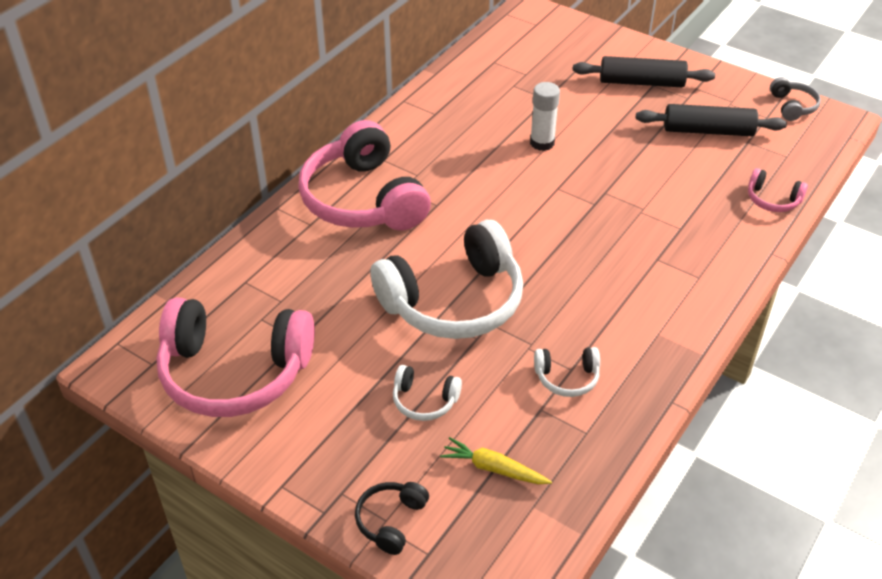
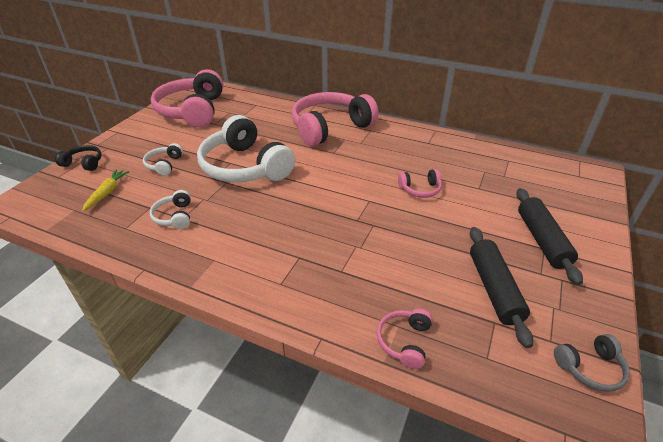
camera: 80 degrees right, 5 degrees down
white glue stick [530,82,560,151] -> pink headphones [398,169,442,198]

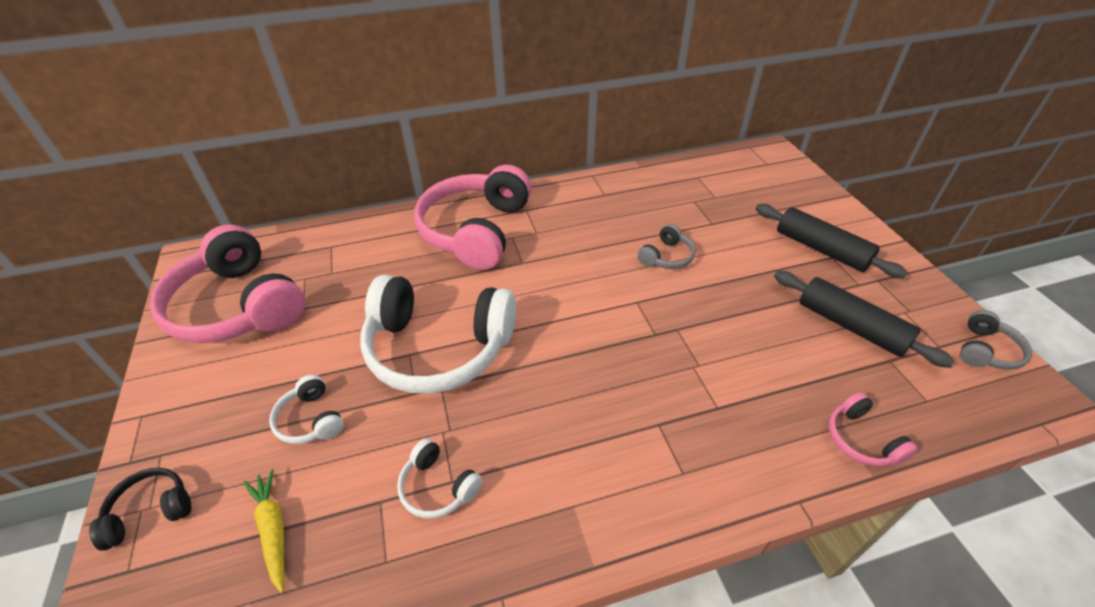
camera: 40 degrees left, 5 degrees up
pink headphones [398,169,442,198] -> grey headphones [637,224,696,269]

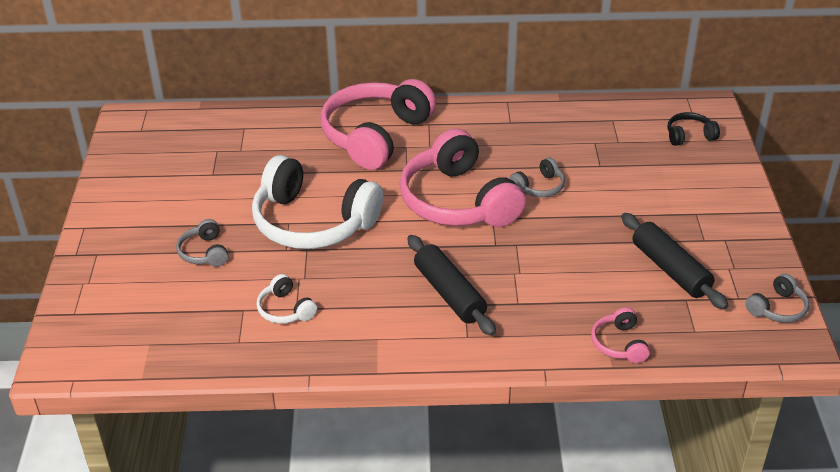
camera: 15 degrees right, 5 degrees down
black headphones [89,468,191,551] -> black headphones moved to [668,112,720,146]
pink headphones [150,225,305,343] -> pink headphones moved to [400,129,526,227]
yellow carrot [243,469,284,593] -> none
white headphones [269,374,344,444] -> grey headphones [176,219,228,267]
black rolling pin [756,204,908,278] -> black rolling pin moved to [407,235,496,336]

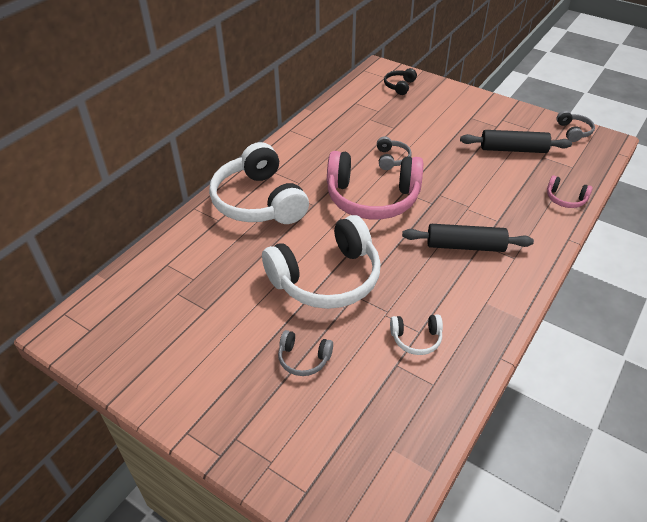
camera: 55 degrees left, 5 degrees up
pink headphones [320,79,436,170] -> white headphones [209,142,309,224]

